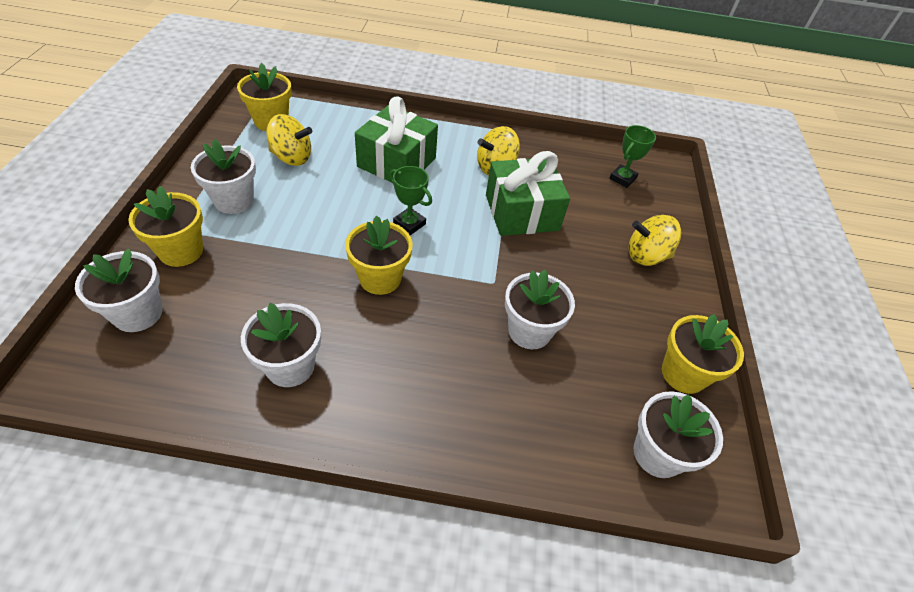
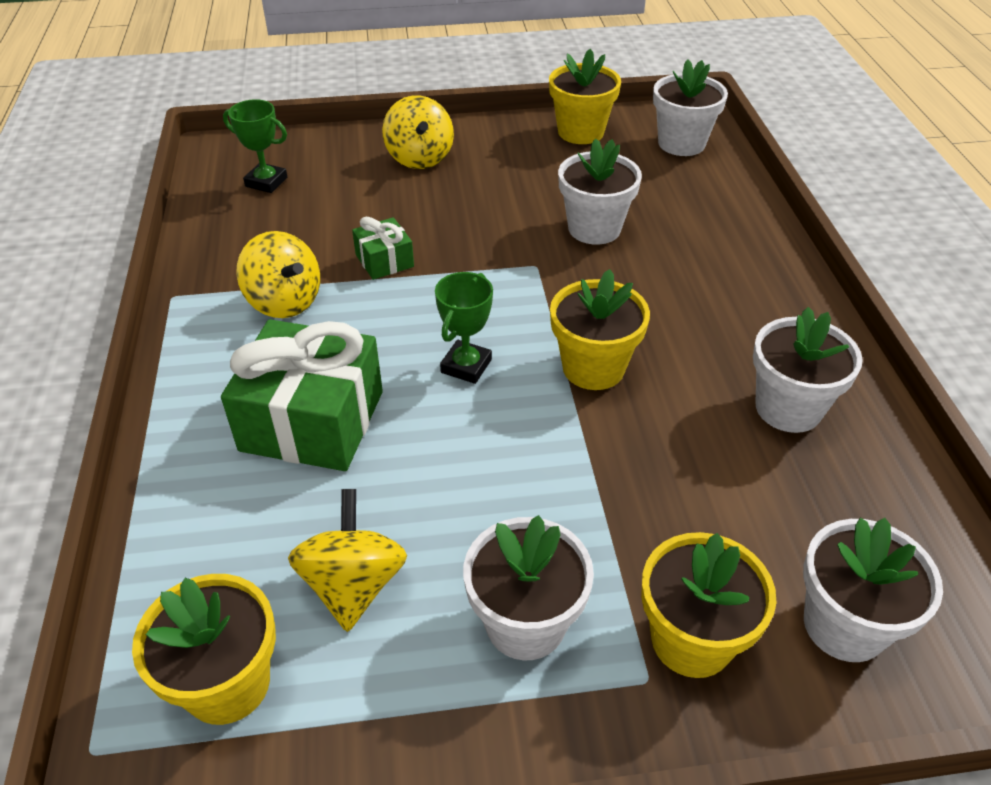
camera: 100 degrees left, 5 degrees down
green gift [486,151,570,236] -> green gift [352,217,414,280], size x0.49

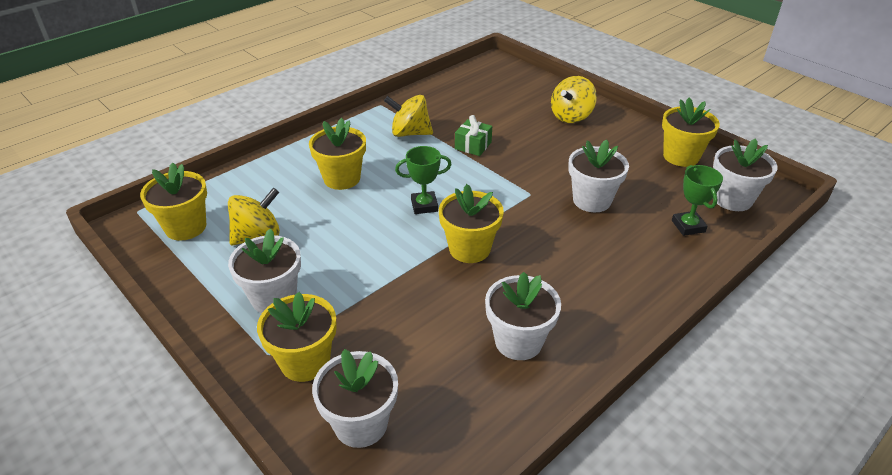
camera: 55 degrees right, 5 degrees down
green gift [221,319,383,471] -> yellow flower pot [309,118,366,190]
green trophy [223,99,288,193] -> green trophy moved to [672,165,723,236]
yellow spinning top [236,231,320,318] -> yellow spinning top turned 90 degrees clockwise [384,95,433,137]

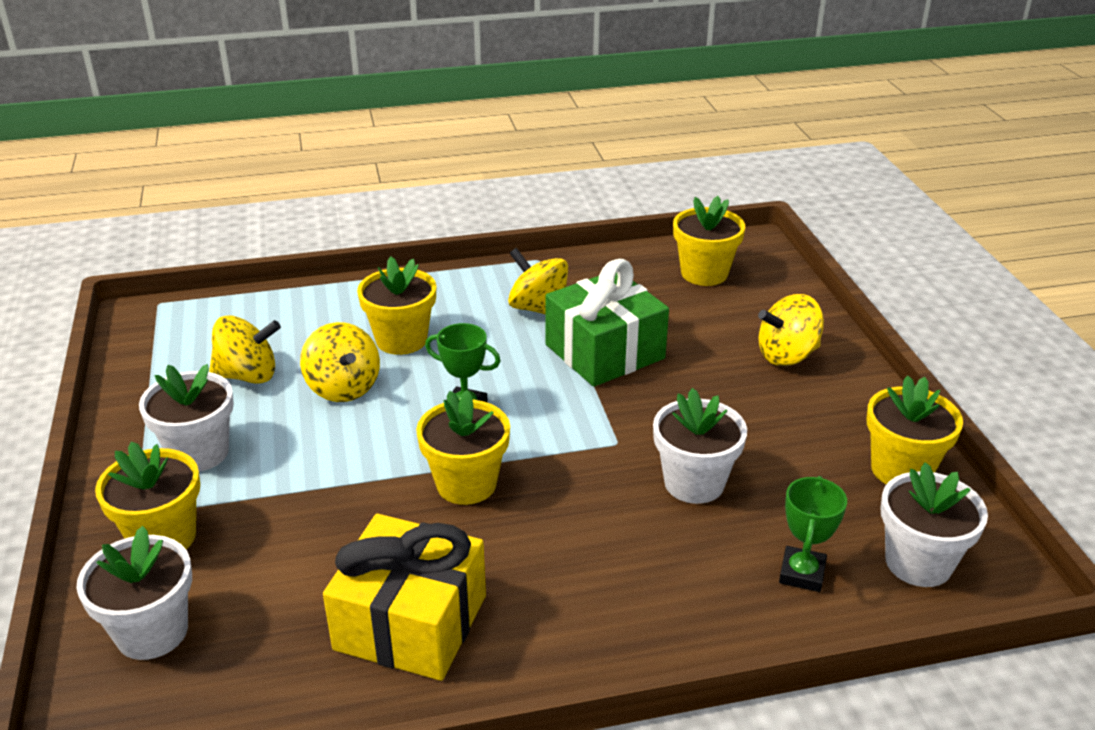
camera: 30 degrees right, 5 degrees down
yellow flower pot [140,163,207,241] -> yellow flower pot moved to [673,196,745,286]
green gift [455,115,492,156] -> green gift [545,259,669,387], size x2.05
white flower pot [485,272,561,360] -> yellow gift [323,514,486,681]
none -> yellow spinning top [300,322,380,402]

